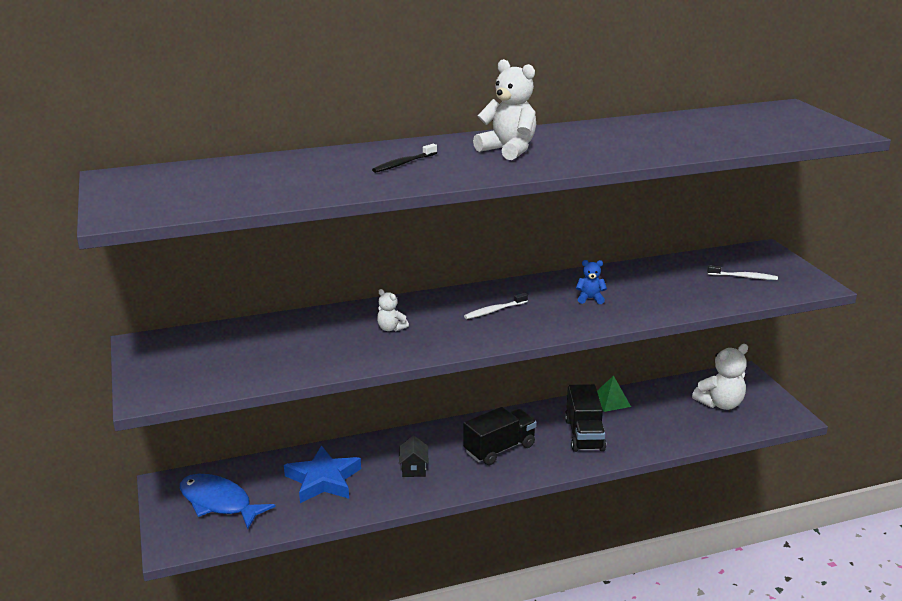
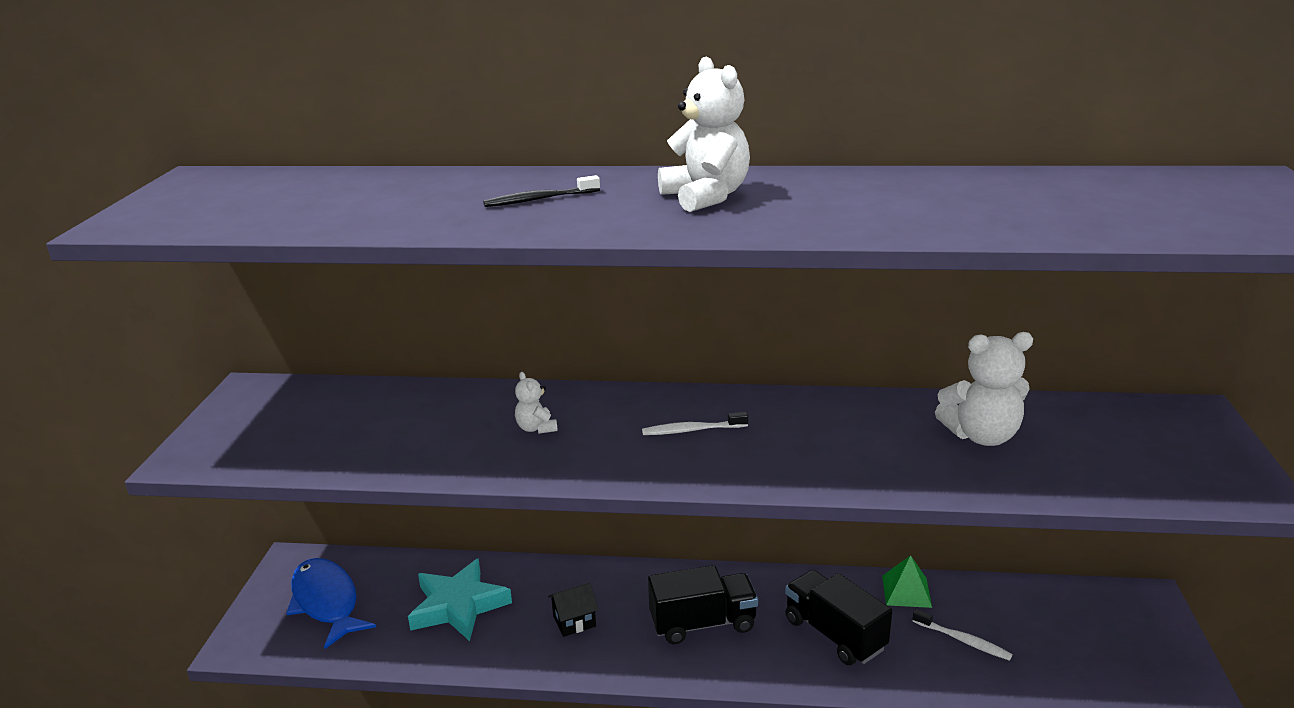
camera: 25 degrees right, 0 degrees up
blue star [284,445,361,503] -> turquoise star [408,558,512,641]
black house [399,436,428,477] -> black house turned 45 degrees clockwise [548,583,598,637]
black truck [565,384,606,452] -> black truck turned 120 degrees clockwise [785,570,892,665]
blue teddy bear [576,260,607,304] -> none
white teddy bear [692,344,748,410] -> white teddy bear moved to [935,332,1033,446]
white toothbrush [707,265,778,280] -> white toothbrush moved to [913,609,1012,661]

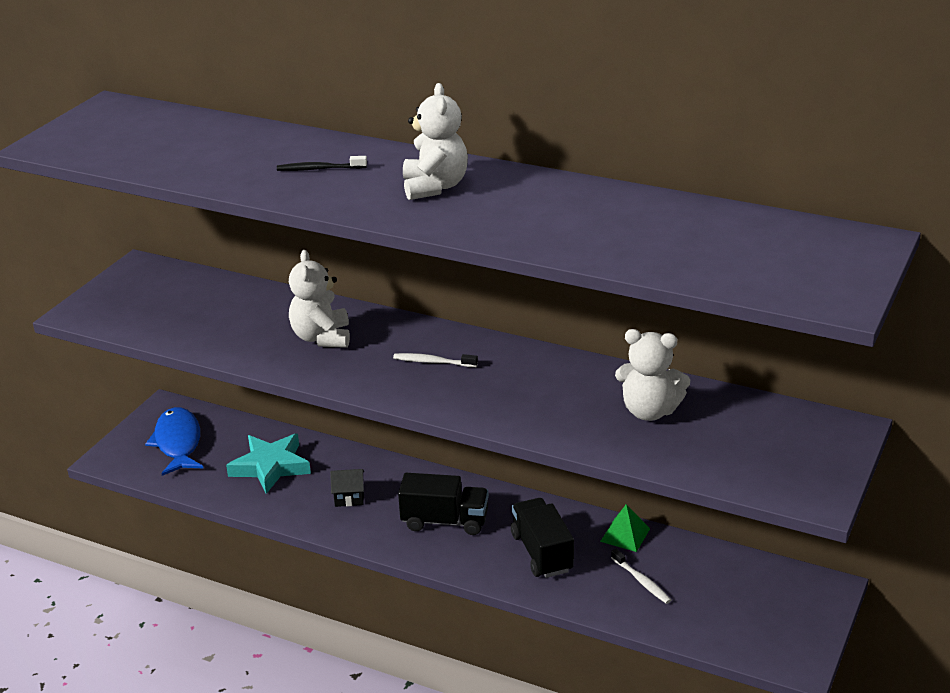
camera: 20 degrees right, 5 degrees up
white teddy bear [515,372,558,434] -> white teddy bear [289,250,350,348], size x1.91

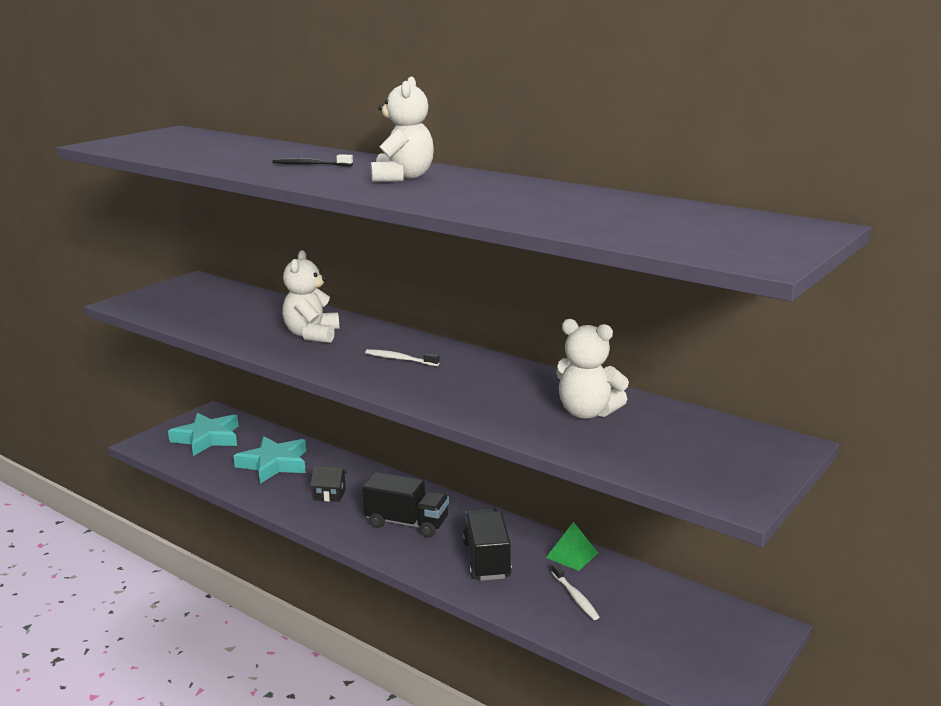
camera: 10 degrees right, 10 degrees down
blue fish [145,407,204,476] -> turquoise star [168,413,239,456]

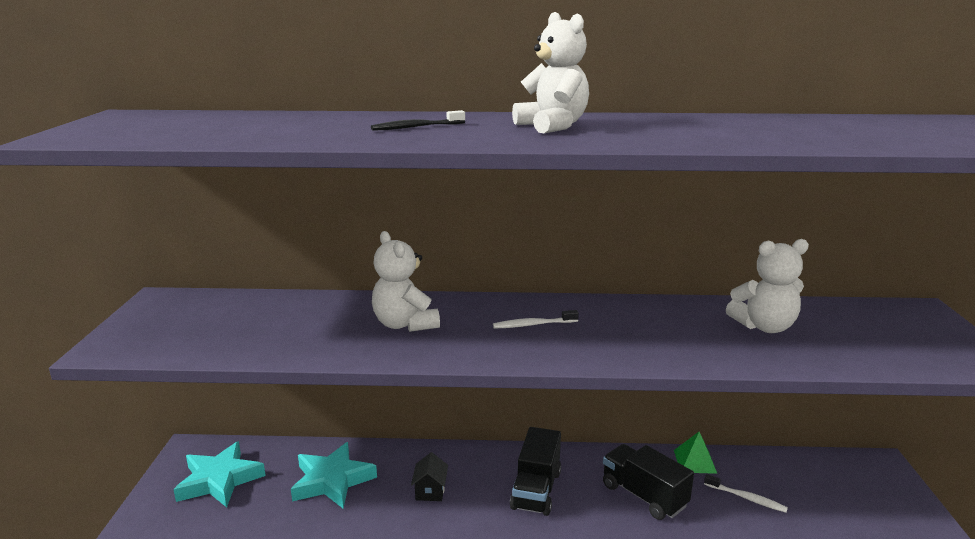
camera: 35 degrees left, 0 degrees up
black house [310,466,347,502] -> black house turned 60 degrees counterclockwise [411,452,448,501]
black truck [362,472,449,537] -> black truck turned 120 degrees clockwise [510,427,561,516]

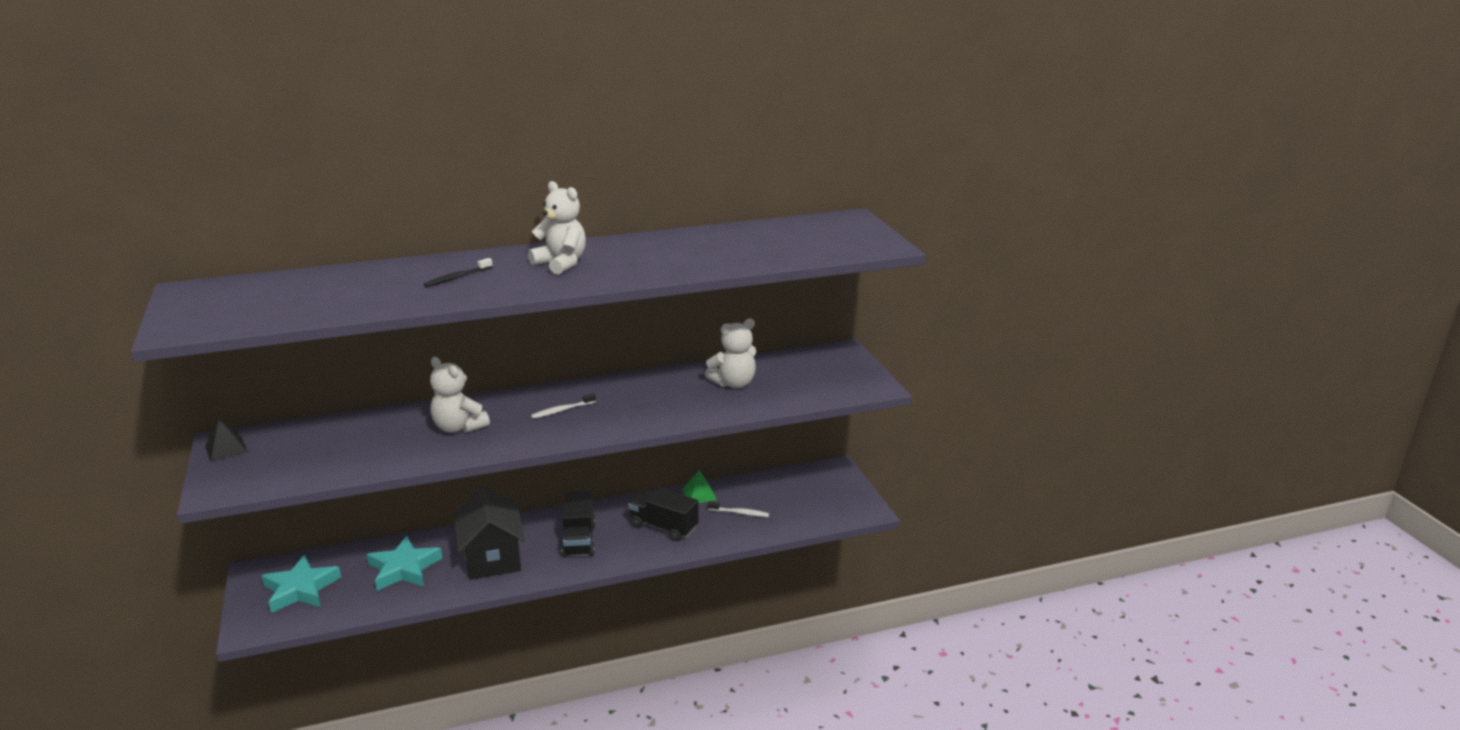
camera: 20 degrees left, 5 degrees up
black house [411,452,448,501] -> black house [454,486,525,580], size x2.31
none -> black pyramid [205,419,248,462]

